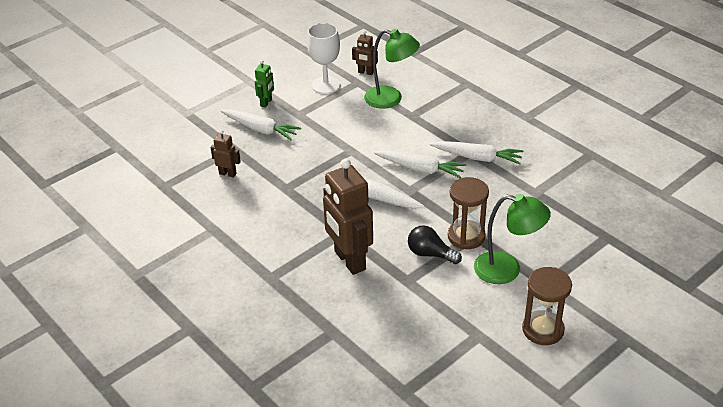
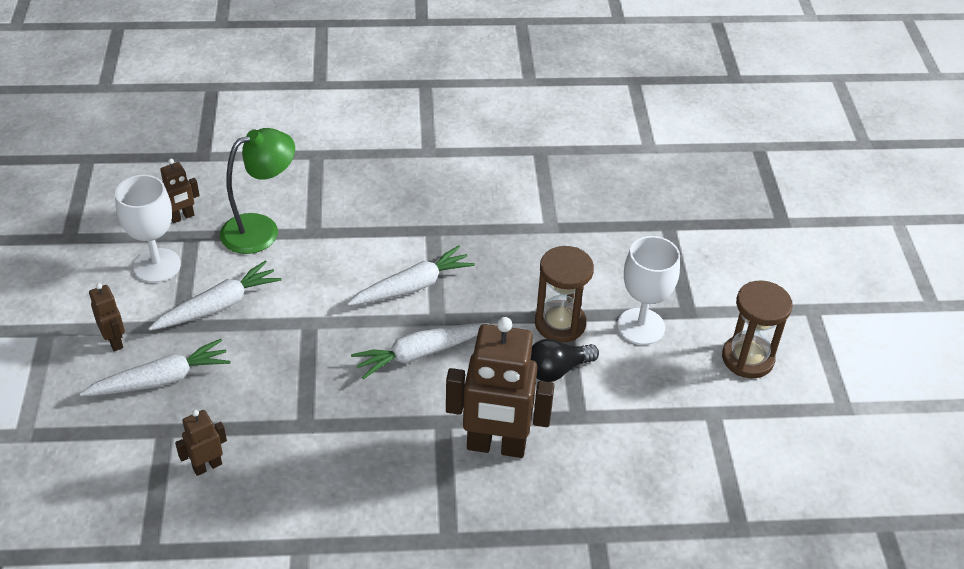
camera: 55 degrees left, 5 degrees up
green robot [255,60,274,108] -> brown robot [89,283,125,351]
white carrot [430,141,523,165] -> white carrot moved to [148,261,281,330]
green lamp [474,194,551,284] -> white goblet [617,236,680,345]

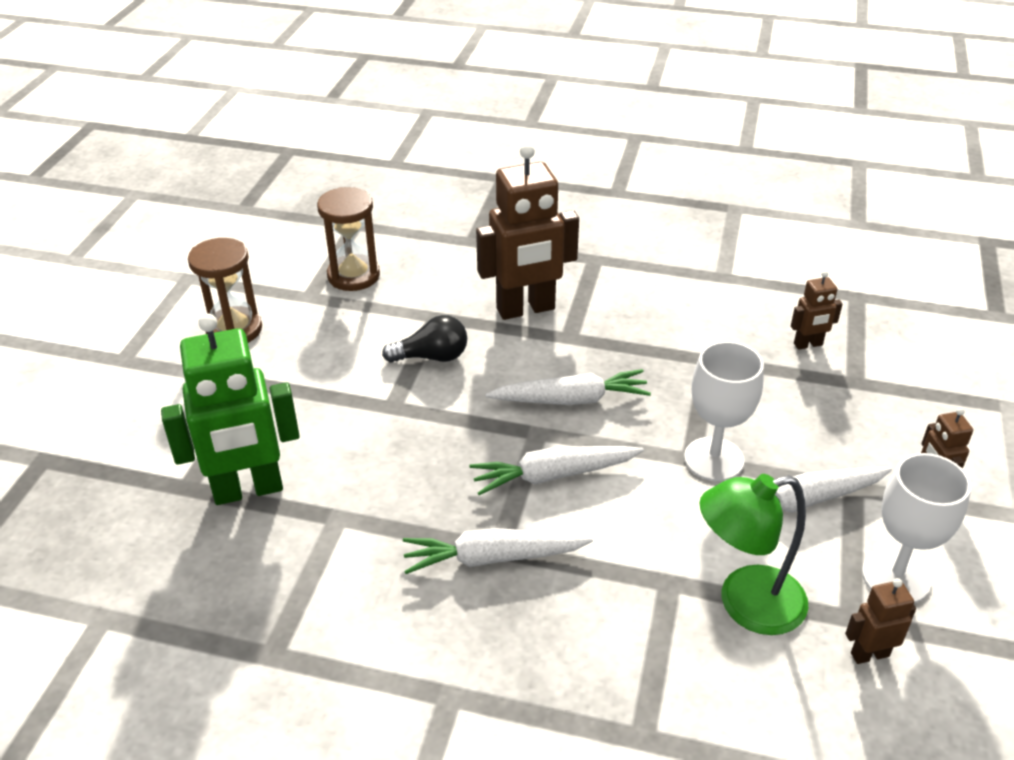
camera: 160 degrees left, 5 degrees down
white carrot [79,339,231,396] -> white carrot moved to [403,528,593,574]
brown robot [446,317,555,458] -> brown robot turned 135 degrees clockwise [476,144,579,320]
brown hourglass [535,246,594,343] -> brown hourglass moved to [317,187,380,291]
white goblet [617,236,680,345] -> white goblet moved to [684,341,764,481]
none -> green robot [161,314,300,505]

